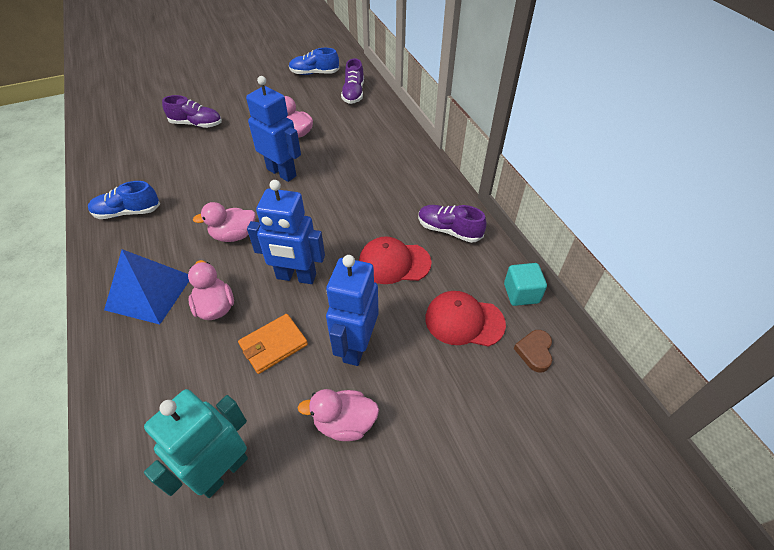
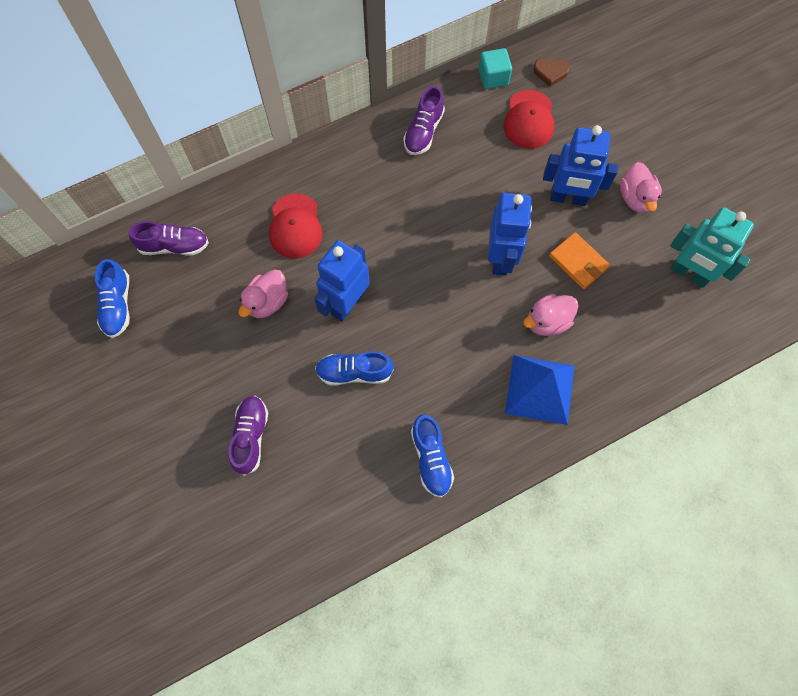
camera: 95 degrees left, 20 degrees up
pink duck [193,202,256,242] -> none
red cap [359,236,432,284] -> red cap moved to [269,193,322,259]
none -> blue shoe [315,351,394,386]

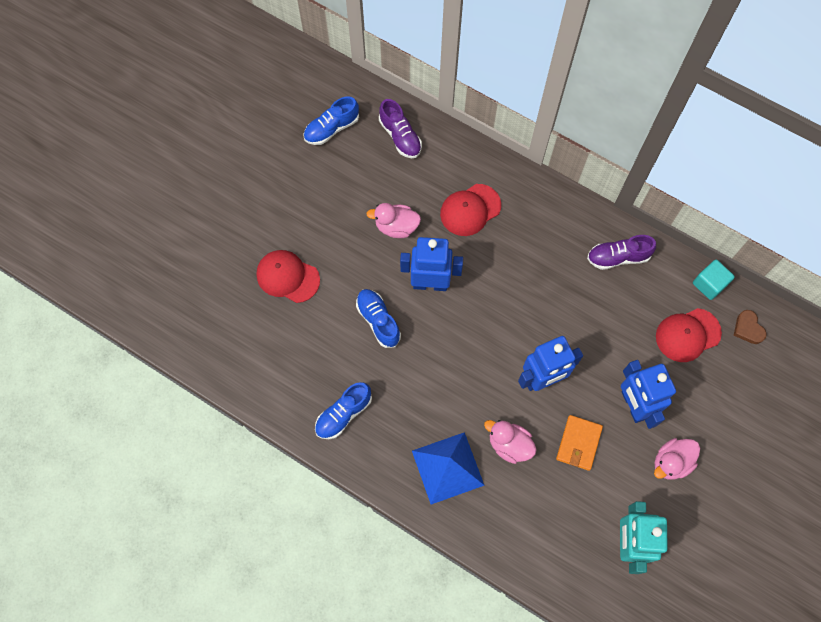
camera: 60 degrees right, 0 degrees up
purple shoe [228,396,268,476] -> red cap [256,250,320,303]

